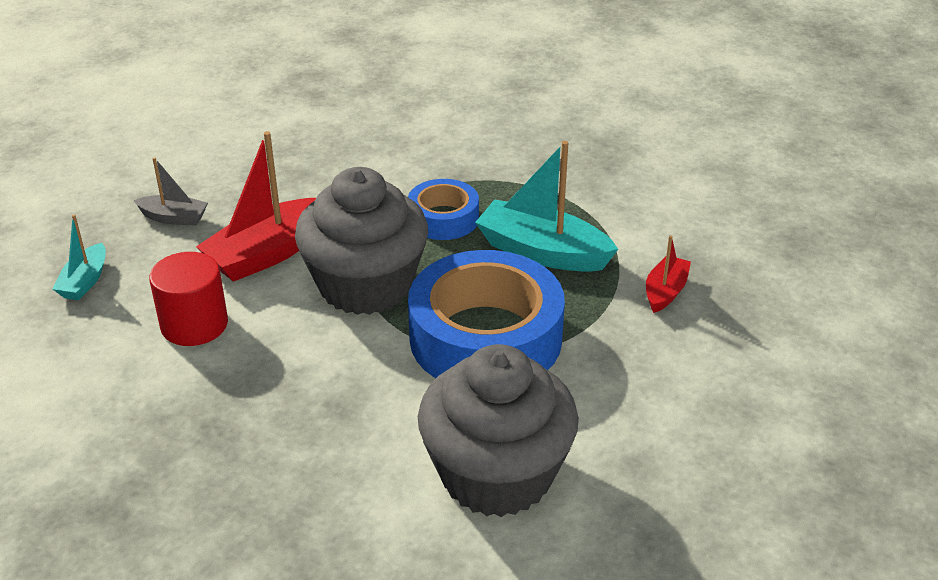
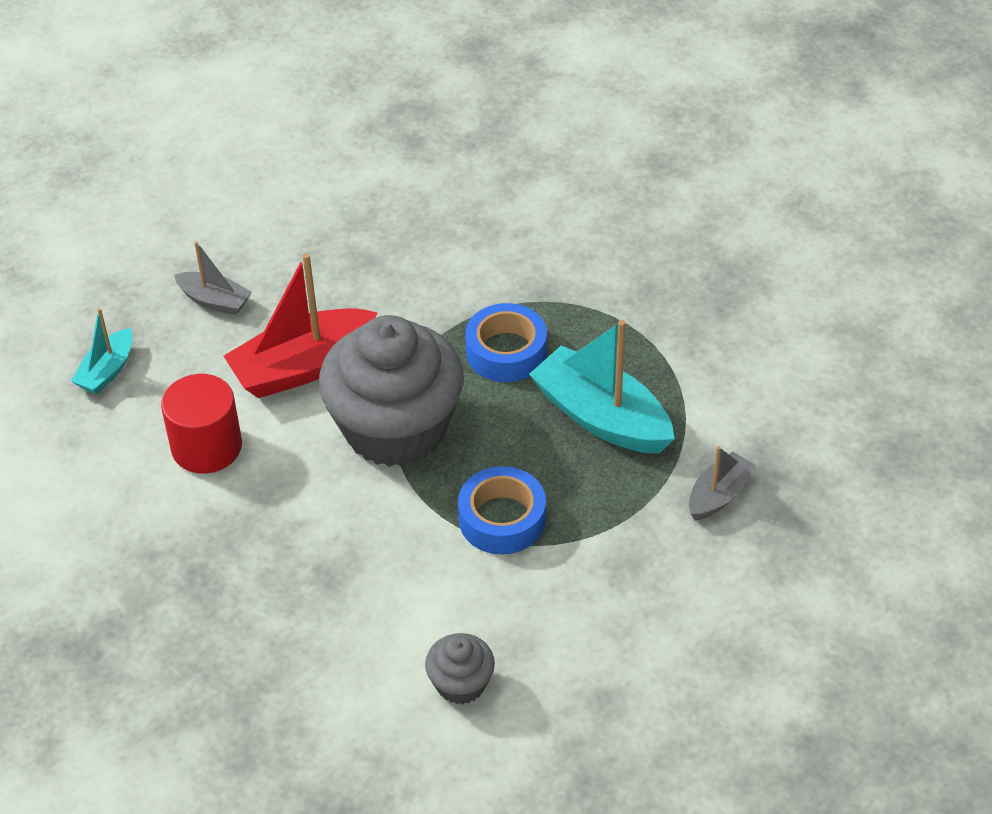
camera: 15 degrees right, 10 degrees up
blue tape [408,250,565,378] -> blue tape [458,466,546,554], size x0.53
grey cupcake [418,344,579,517] -> grey cupcake [425,633,495,704], size x0.44
red boat [646,235,691,313] -> grey boat [689,446,756,521]

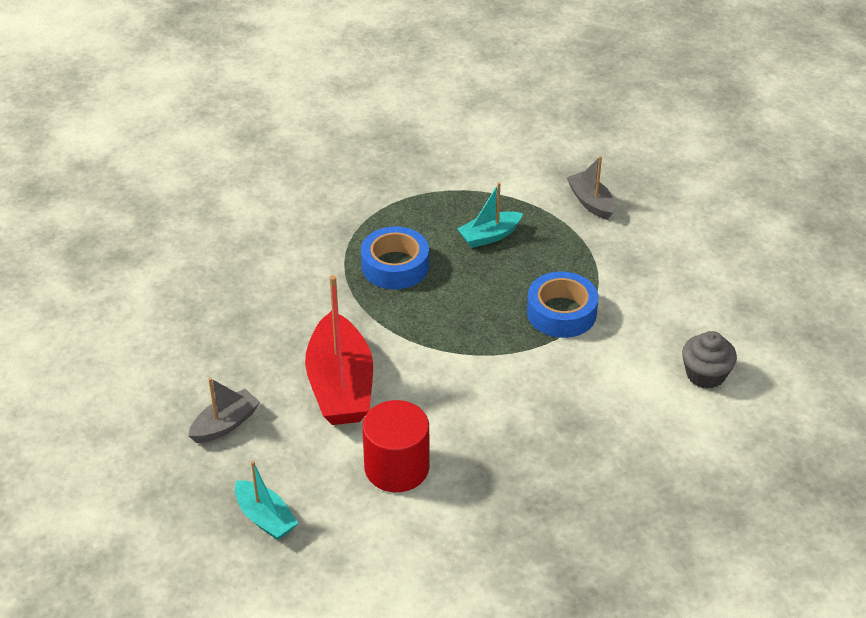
camera: 70 degrees left, 5 degrees down
grey cupcake [319,315,464,467] -> none
turquoise boat [529,320,675,453] -> turquoise boat [458,182,523,248], size x0.54

